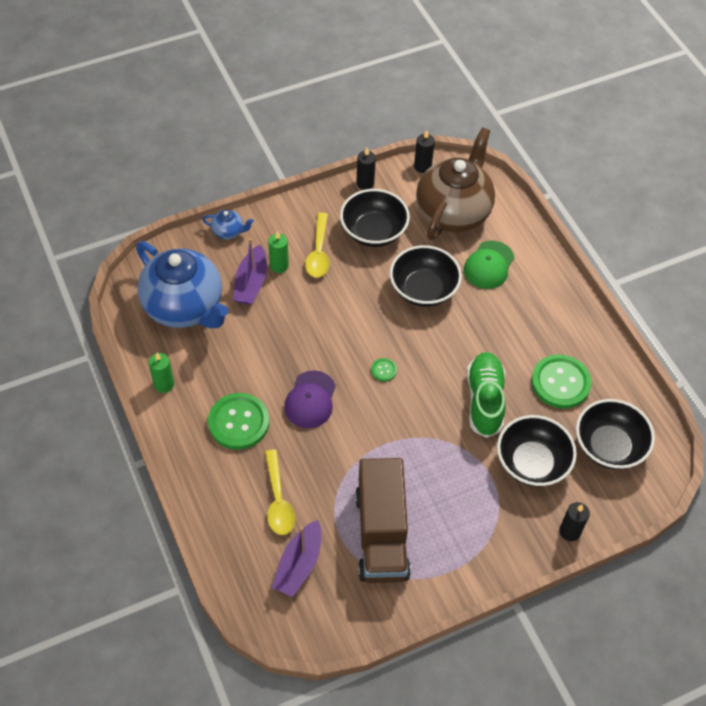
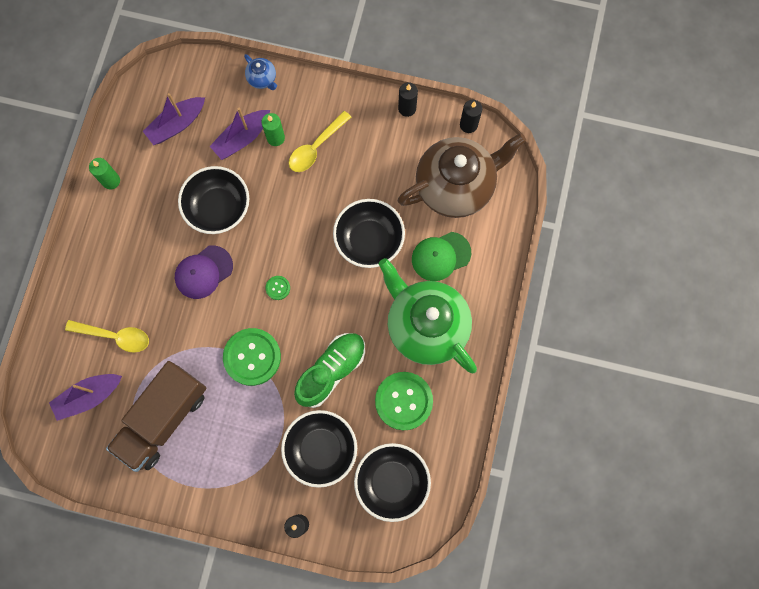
camera: 40 degrees right, 20 degrees up
blue teapot [136,241,229,328] -> purple boat [143,93,205,145]
green button [208,393,269,450] -> green button moved to [223,328,281,386]
yellow spoon [265,449,295,535] -> yellow spoon turned 105 degrees counterclockwise [65,320,149,353]
black bowl [340,189,410,247] -> black bowl moved to [178,166,249,234]
none -> green teapot [378,258,477,373]

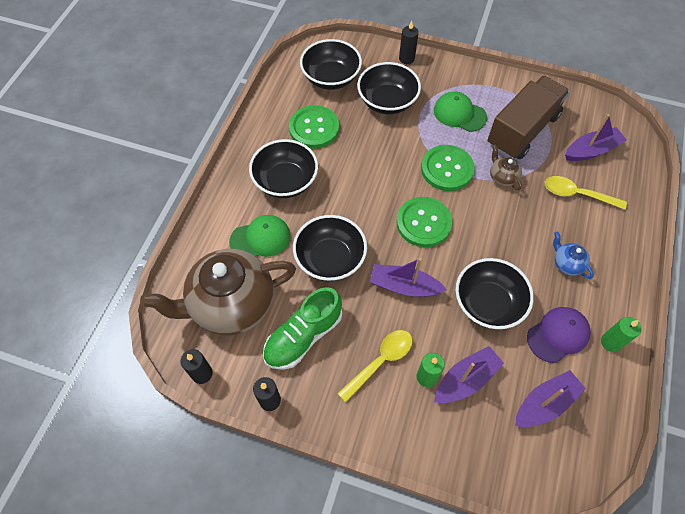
camera: 175 degrees left, 15 degrees down
purple cap [175,245,233,299] -> purple cap moved to [527,307,591,363]
blue teapot [244,54,277,90] -> blue teapot moved to [553,231,594,279]
green button [266,276,290,300] -> green button [397,197,453,247], size x2.29
green shoe [294,333,365,408] -> green shoe moved to [263,287,342,370]
green teapot [378,258,477,373] -> black bowl [249,139,318,198]
none -> purple boat [370,258,447,297]
none -> green cap [434,91,487,132]
none -> brown teapot [490,145,522,190]

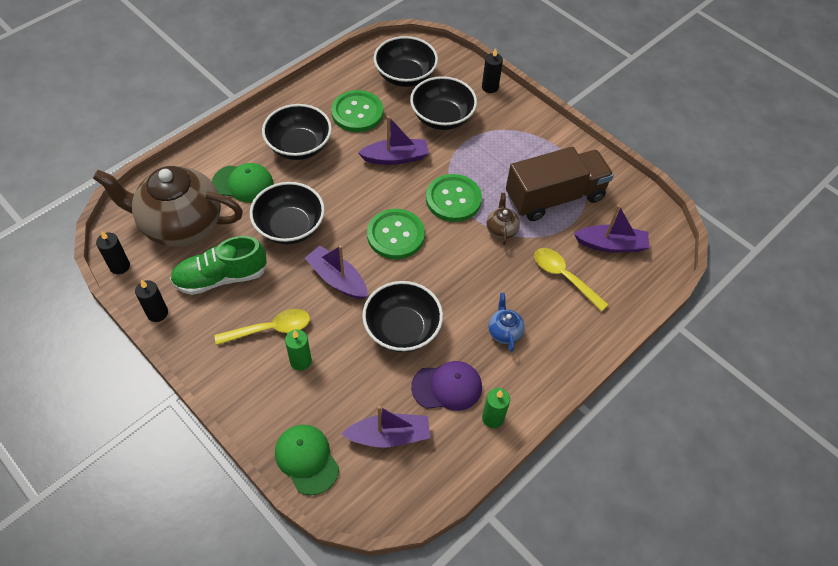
camera: 25 degrees right, 5 degrees down
green cap [434,91,487,132] -> green cap moved to [275,425,339,495]
purple boat [434,346,504,403] -> purple boat moved to [358,116,429,165]

